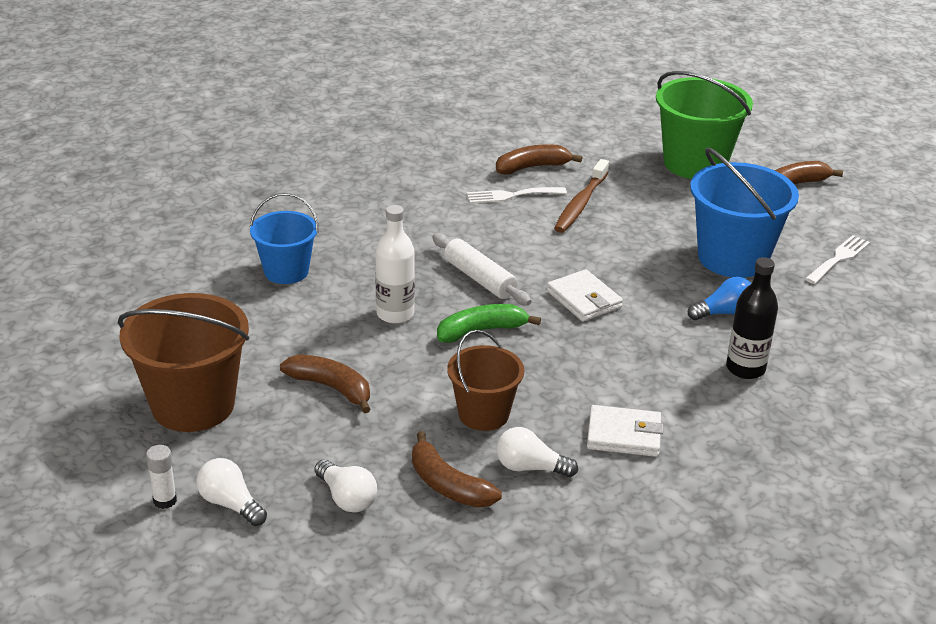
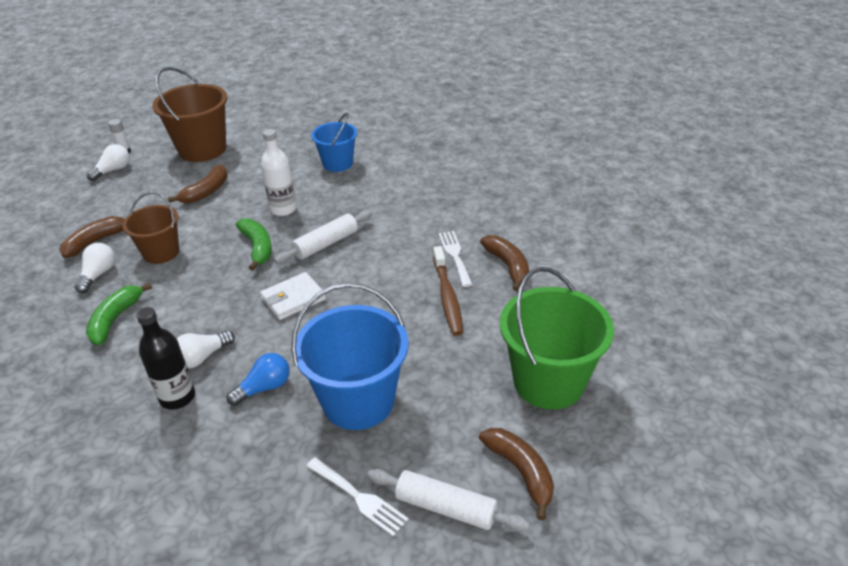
camera: 90 degrees right, 5 degrees up
white light bulb [315,459,377,513] -> white light bulb moved to [176,330,235,368]
brown toothbrush [554,159,609,233] -> brown toothbrush turned 120 degrees counterclockwise [433,246,463,336]
white wallet [587,405,663,457] -> green banana [86,283,152,345]
blue light bulb [688,277,751,320] -> blue light bulb turned 105 degrees counterclockwise [226,353,290,406]
none -> white rolling pin [367,469,530,532]

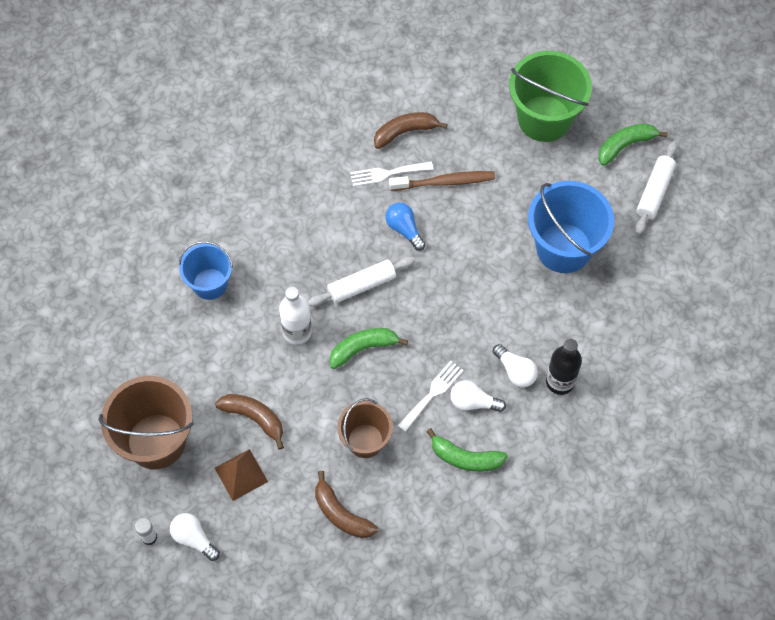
camera: 90 degrees left, 25 degrees up
white light bulb [75,243,115,293] -> white light bulb moved to [450,380,506,412]
blue light bulb [226,353,290,406] -> blue light bulb moved to [386,203,426,251]
white wallet [260,272,326,320] -> none
white rolling pin [274,210,372,264] -> white rolling pin turned 75 degrees counterclockwise [308,257,415,306]
white fork [306,457,408,536] -> white fork moved to [398,361,463,432]
brown banana [479,428,554,520] -> green banana [598,123,668,166]
none -> brown pyramid [215,449,268,501]

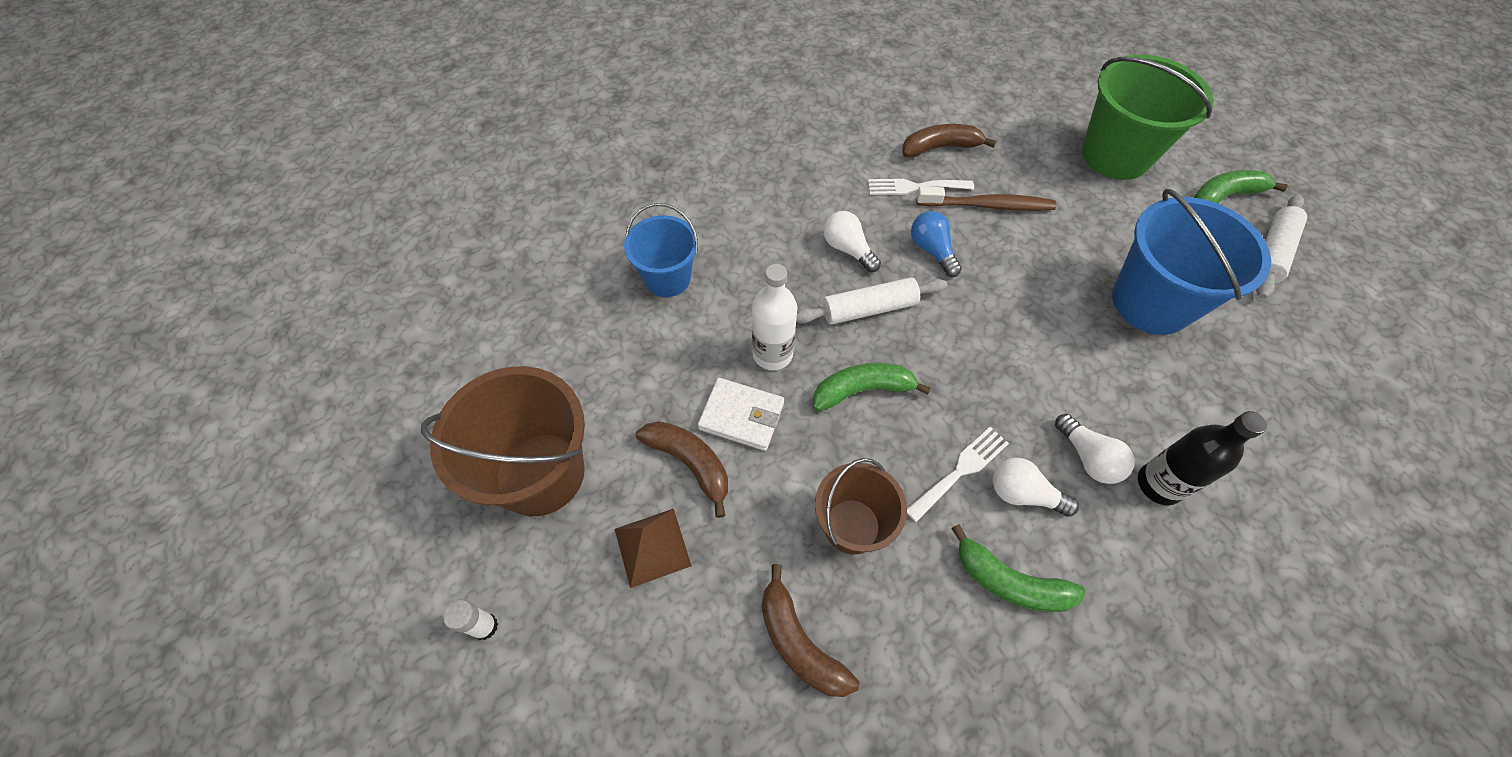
camera: 10 degrees right, 5 degrees down
white light bulb [170,513,220,561] -> white light bulb moved to [823,211,881,272]
none -> white wallet [698,378,784,451]

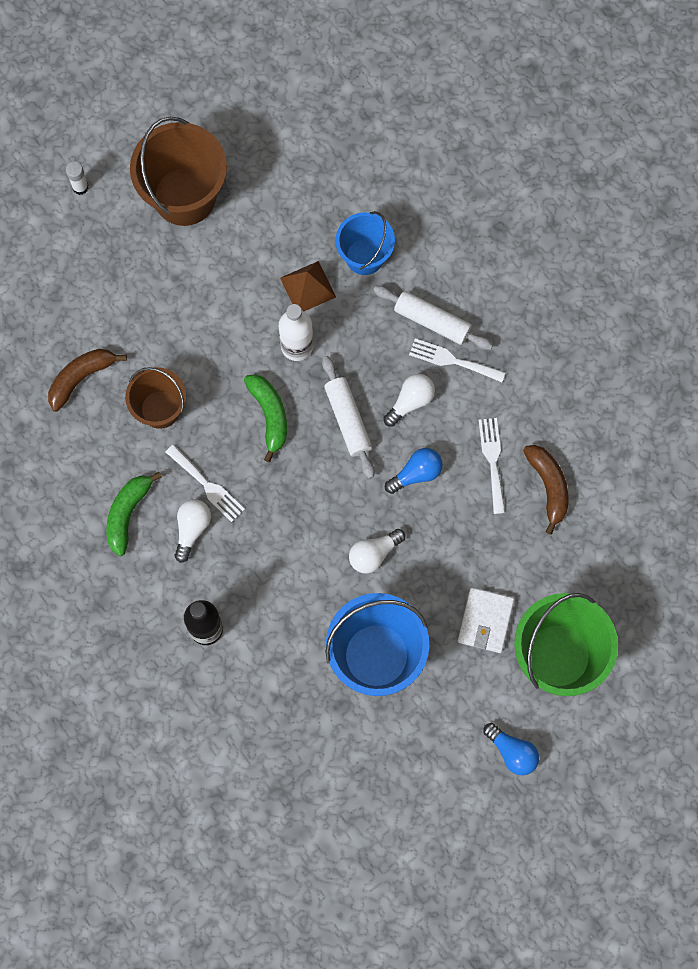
camera: 85 degrees right, 15 degrees up
brown pyramid [615,509,692,588] -> brown pyramid moved to [280,261,336,311]
brown banana [636,421,728,518] -> none
white wallet [698,378,784,451] -> white wallet moved to [458,587,514,653]
brown toothbrush [917,186,1056,211] -> none
white light bulb [1055,414,1135,484] -> white light bulb moved to [349,529,405,574]
green banana [1193,170,1288,204] -> blue light bulb [483,723,539,776]
white rolling pin [1256,194,1307,299] -> white rolling pin moved to [373,286,493,350]
none -> white fork [409,338,506,382]

